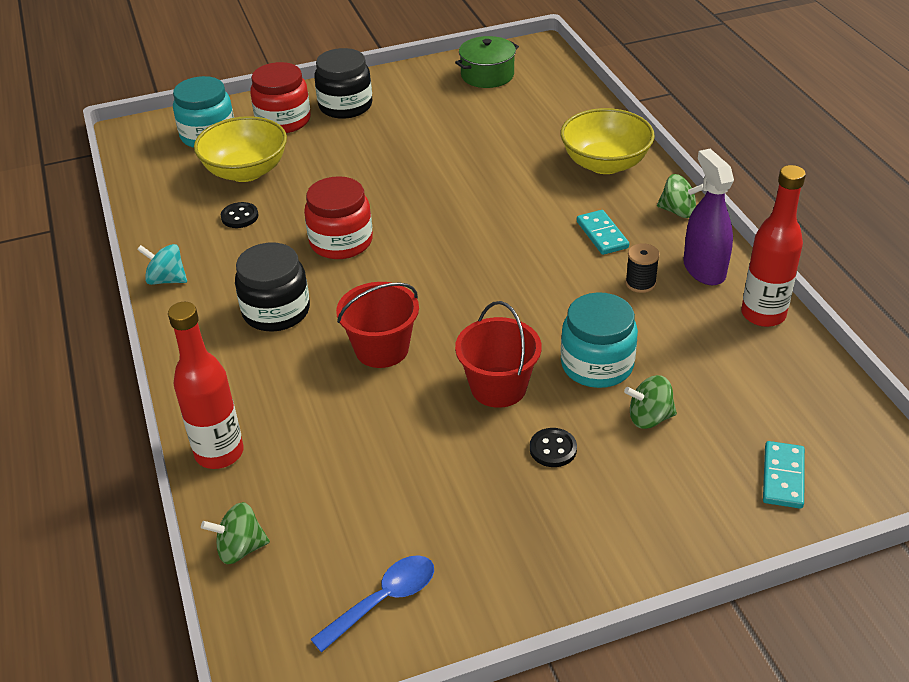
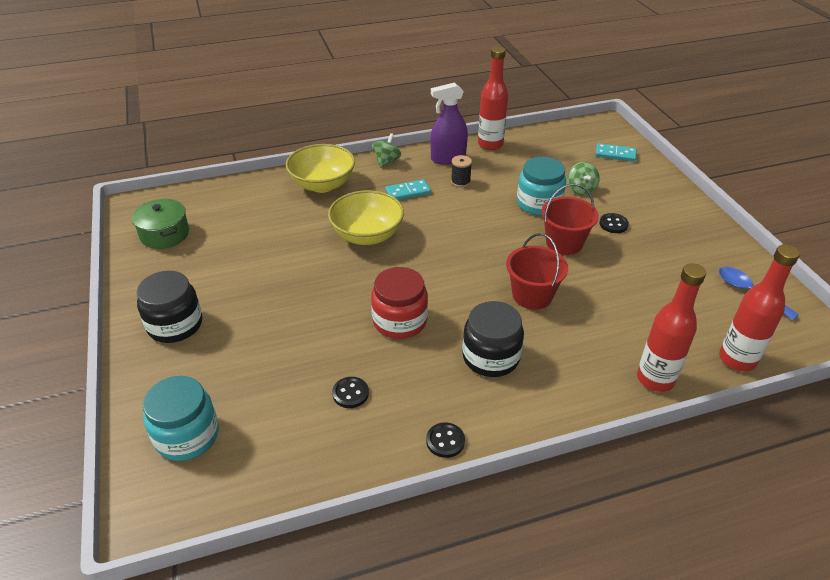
camera: 90 degrees left, 0 degrees up
turquoise spinning top [137,244,187,285] -> black button [426,422,465,458]
yellow bowl [194,116,287,182] -> yellow bowl moved to [328,190,404,245]
green spinning top [201,502,270,564] -> red bottle [719,244,800,371]
red jar [250,62,311,133] -> none

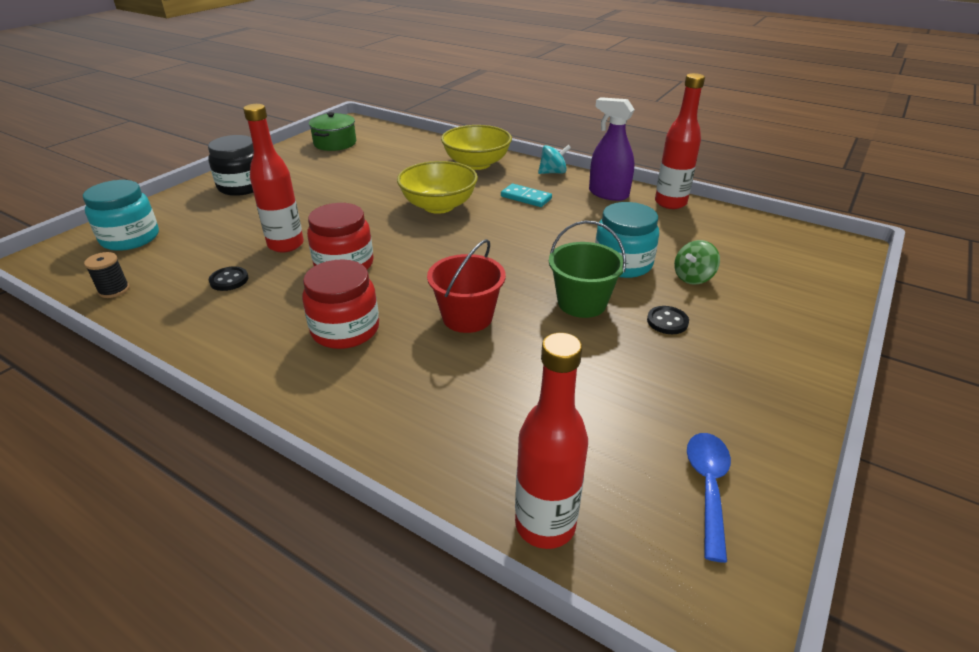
camera: 50 degrees right, 5 degrees down
green spinning top [372,133,401,168] -> turquoise spinning top [538,145,571,174]
black button [426,422,465,458] -> none
black spool [451,155,472,187] -> black spool moved to [84,252,130,298]
black jar [462,301,524,377] -> red jar [302,260,379,349]
red bucket [541,183,599,255] -> green bucket [549,221,626,318]
turquoise domino [595,143,637,162] -> none
red bottle [637,263,706,392] -> red bottle moved to [243,104,304,253]

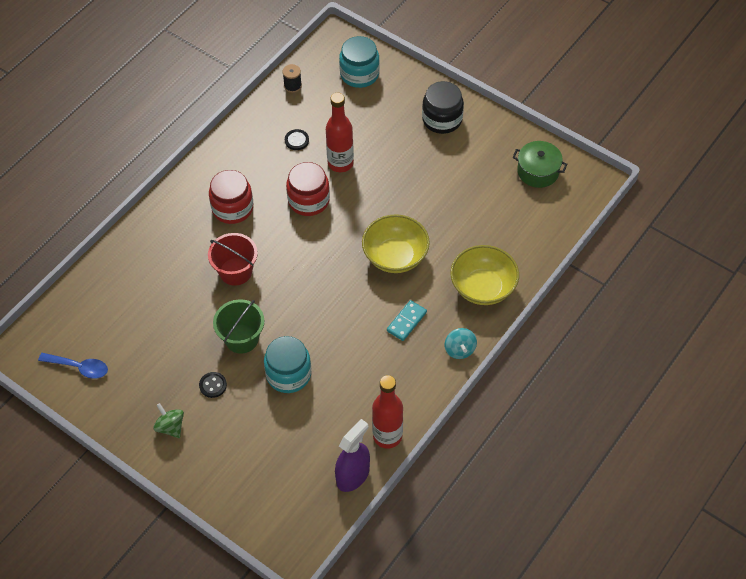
camera: 95 degrees right, 20 degrees up
red bottle [515,333,588,549] -> none
purple spray bottle [589,97,635,201] -> purple spray bottle moved to [335,419,370,492]
green spinning top [674,240,720,285] -> green spinning top moved to [153,403,184,438]

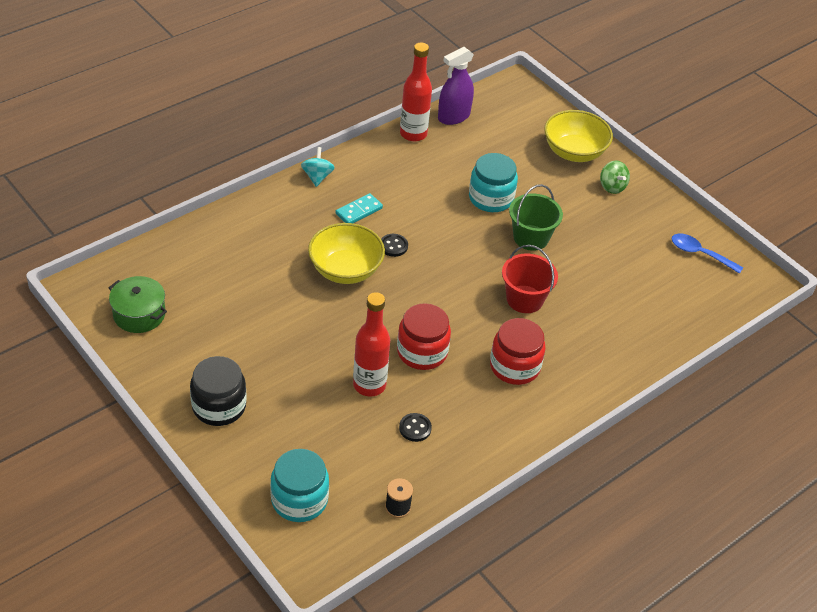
camera: 170 degrees left, 10 degrees down
black button [199,372,227,398] -> black button moved to [381,234,408,257]
yellow bowl [450,245,519,305] -> yellow bowl moved to [544,110,613,162]

